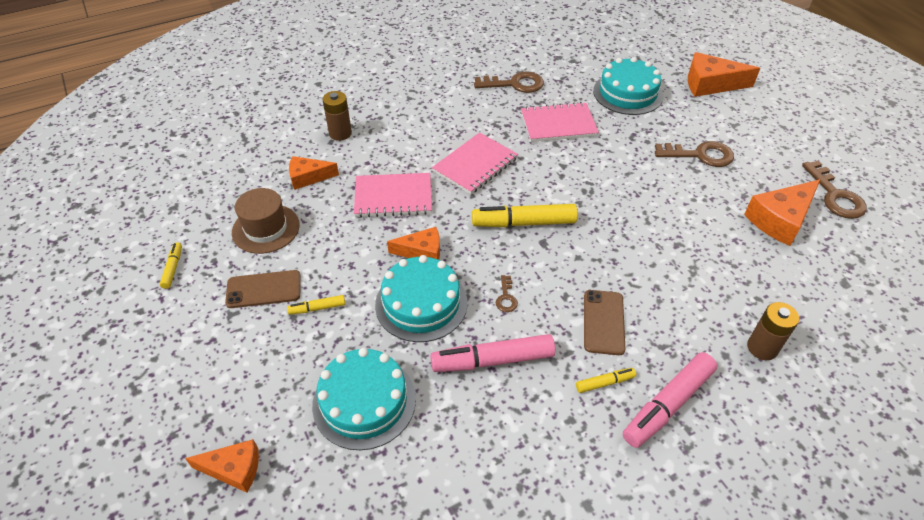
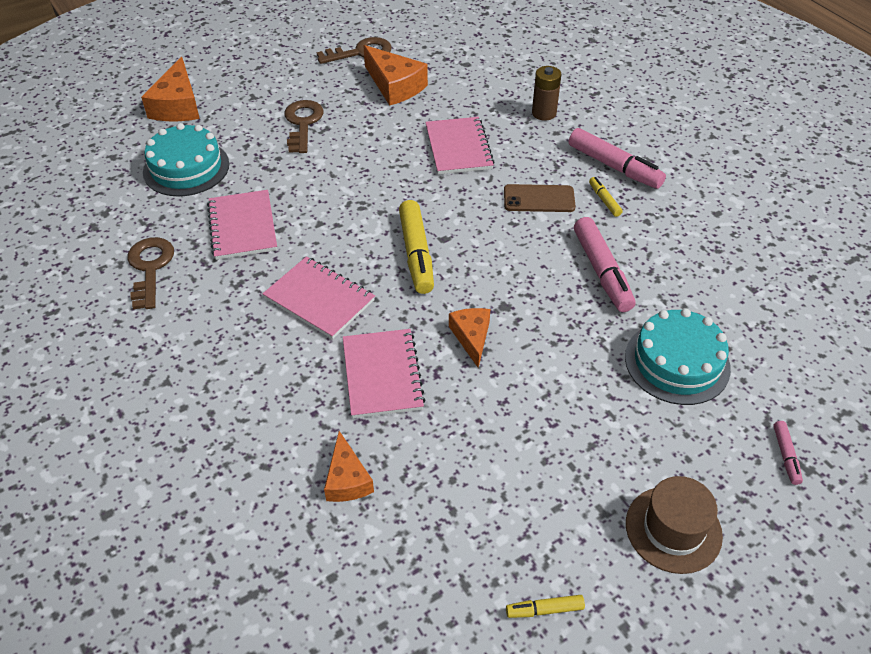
camera: 95 degrees left, 0 degrees up
orange cheese [185,439,259,493] -> pink marker [773,421,803,485]
brown phone [225,270,301,308] -> none
brown hat [232,188,300,254] -> brown hat moved to [626,476,723,574]
yellow marker [287,295,345,315] -> none
brown battery [323,91,352,141] -> none
turquoise cake [375,255,467,342] -> none
brown key [496,275,518,312] -> none
none -> pink notebook [425,117,495,175]

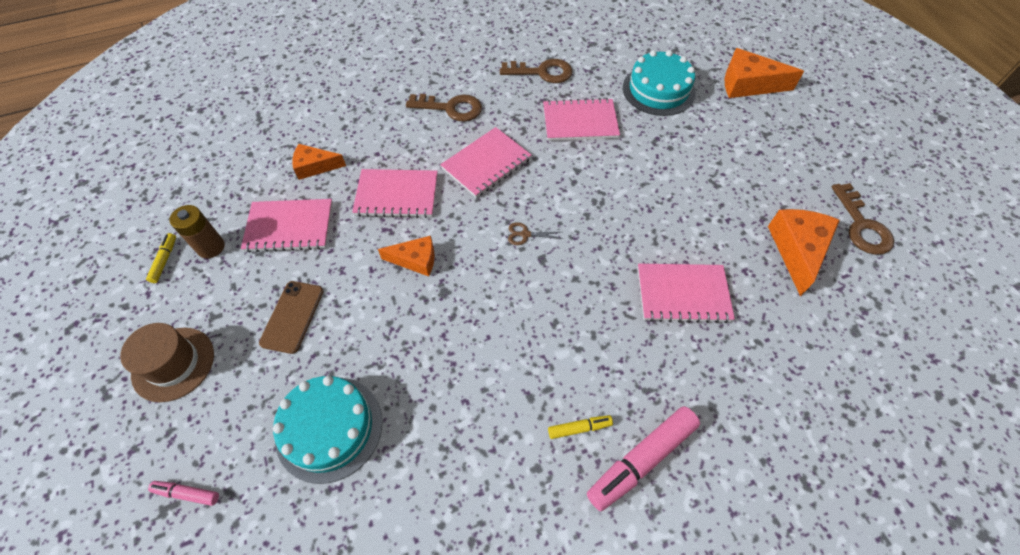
camera: 100 degrees right, 10 degrees up
brown key [284,100,324,153] -> brown key moved to [406,94,482,122]
orange cheese [363,45,428,106] -> orange cheese turned 135 degrees clockwise [768,209,840,296]
yellow marker [399,200,434,294] -> brown scissors [508,222,564,245]
brown phone [504,184,576,212] -> brown phone moved to [259,281,324,354]
brown battery [532,66,561,121] -> brown battery moved to [169,205,225,258]
pink marker [574,217,635,312] -> none
none -> pink notebook [241,199,333,253]

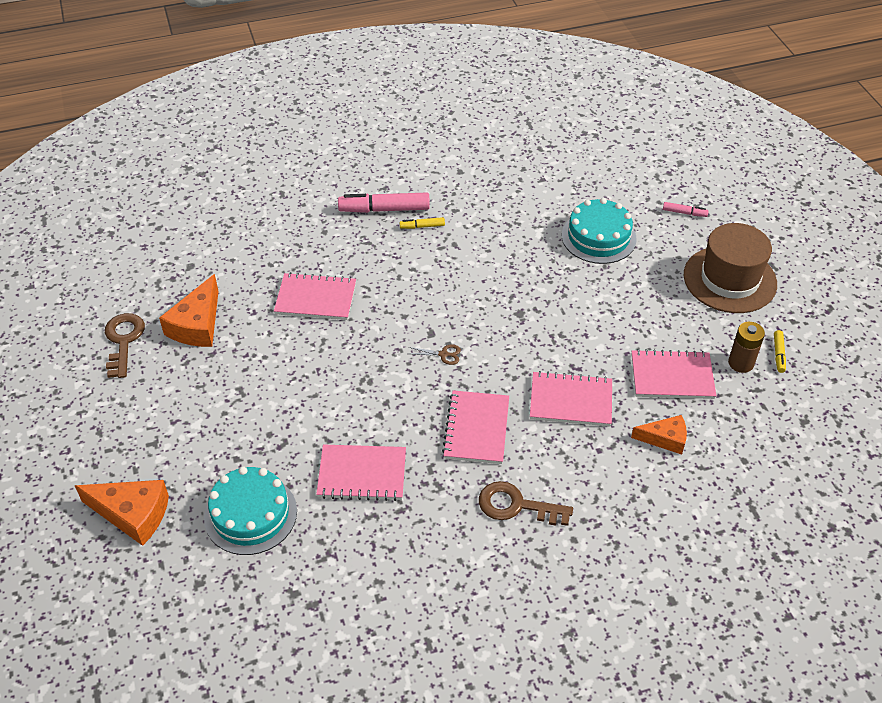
camera: 175 degrees left, 10 degrees down
brown hat [120,323,214,402] -> brown hat [684,223,777,313], size x1.50
brown phone [259,281,324,354] -> none
orange cheese [378,236,435,276] -> none
pink notebook [440,127,532,198] -> pink notebook turned 45 degrees counterclockwise [442,390,509,464]
brown key [500,59,573,83] -> none
pink marker [587,406,700,511] -> pink marker turned 150 degrees counterclockwise [338,193,430,213]

